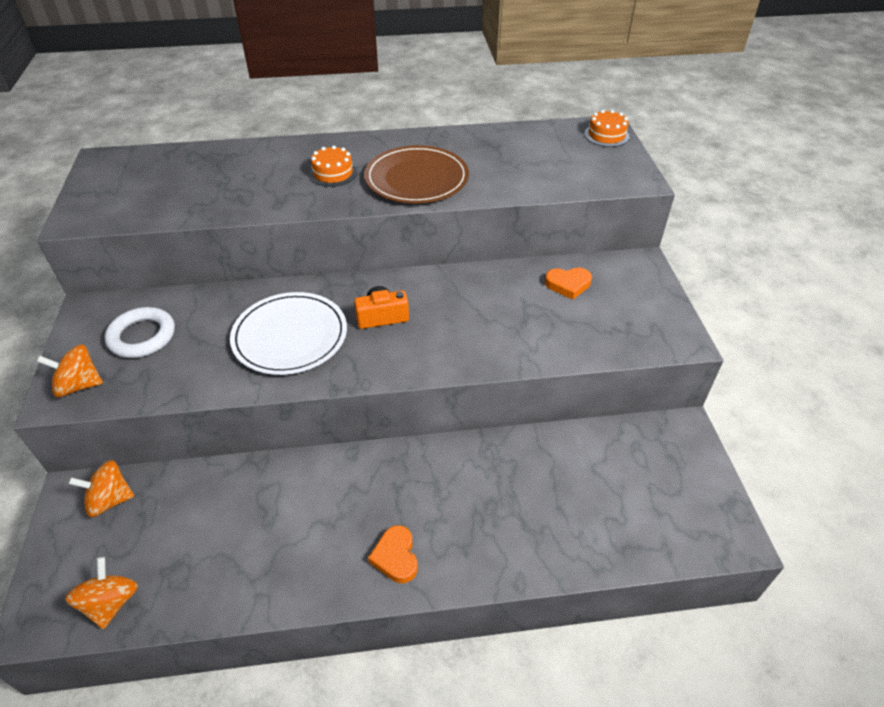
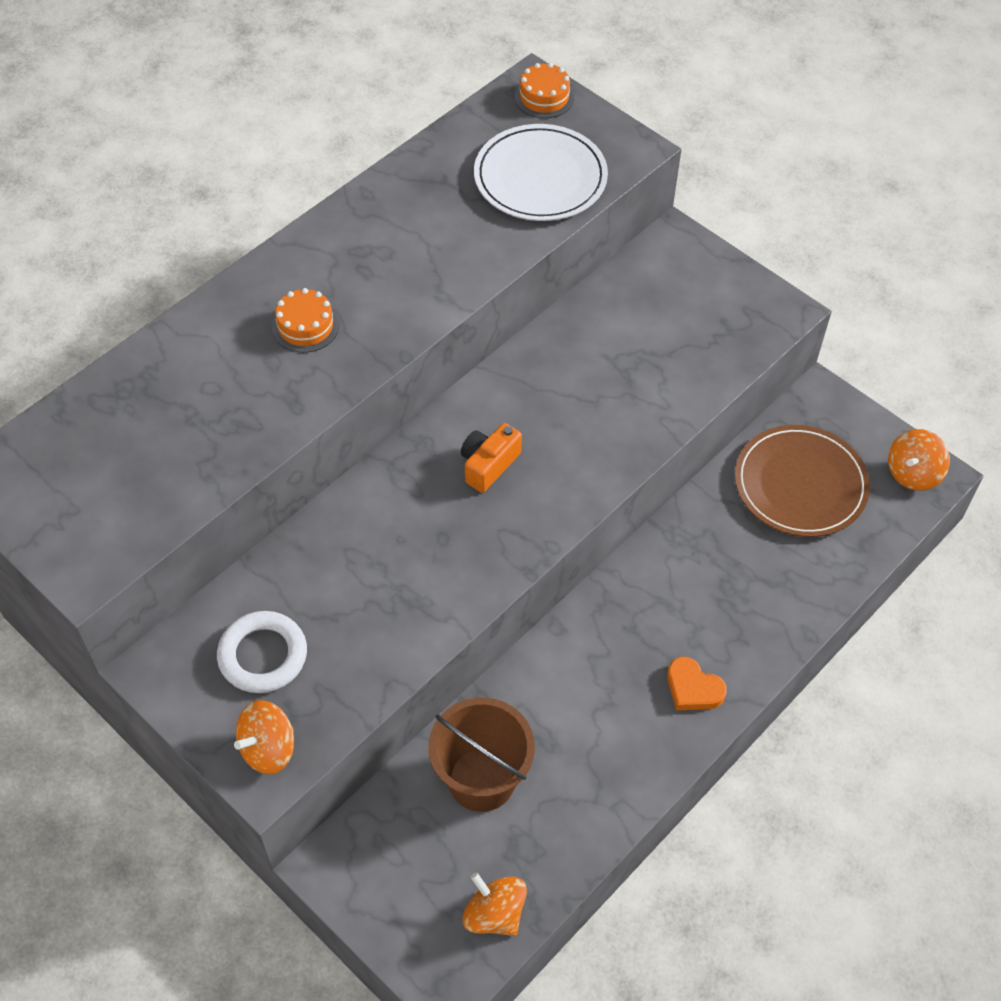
camera: 40 degrees left, 10 degrees up
orange spinning top [68,460,134,517] -> orange spinning top moved to [888,429,950,491]
white plate [230,292,347,375] -> white plate moved to [474,124,608,221]
brown plate [364,145,469,204] -> brown plate moved to [735,425,870,537]
orange heart [545,267,592,300] -> none
none -> brown bucket [428,698,535,812]

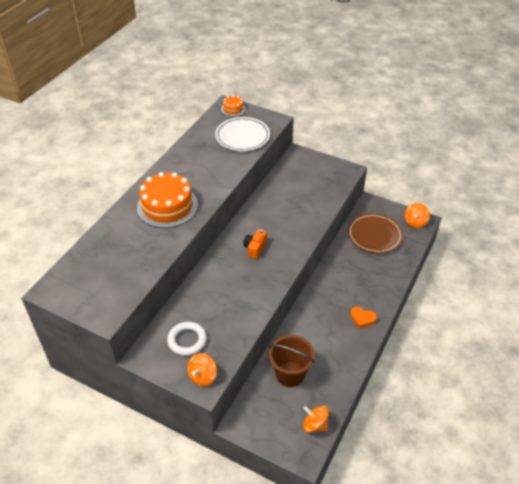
camera: 15 degrees left, 10 degrees down
orange cake [272,288,339,353] -> orange cake [137,172,198,228], size x2.13

